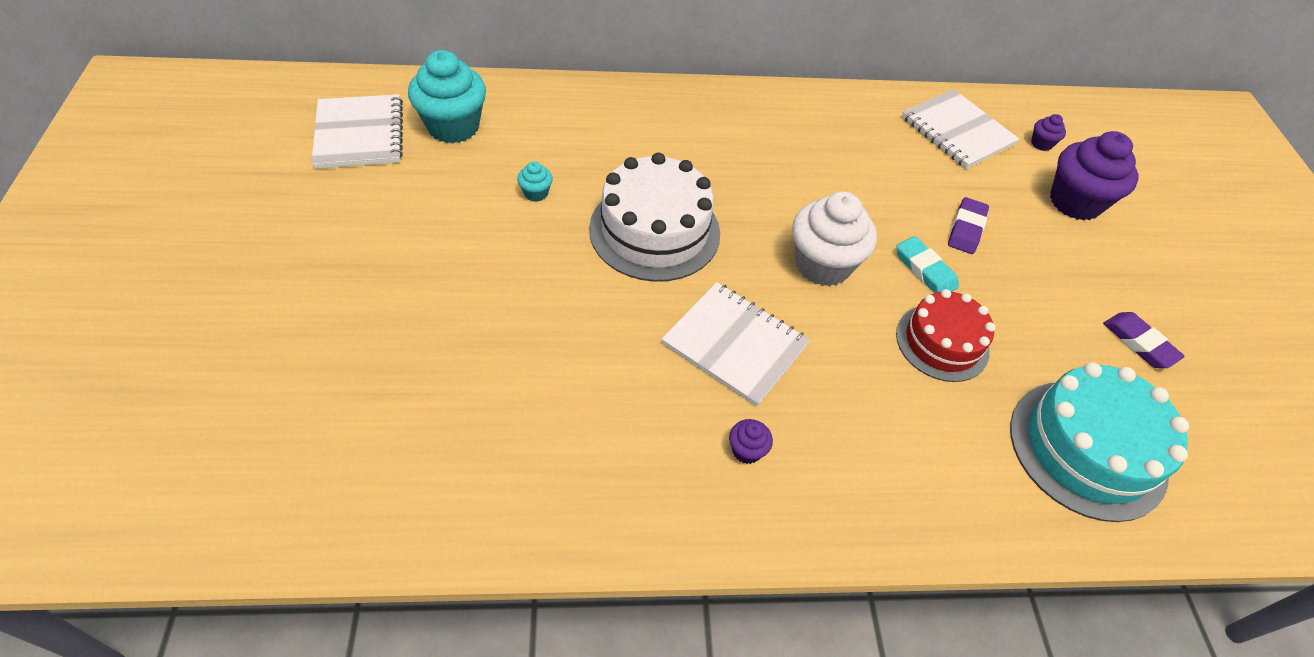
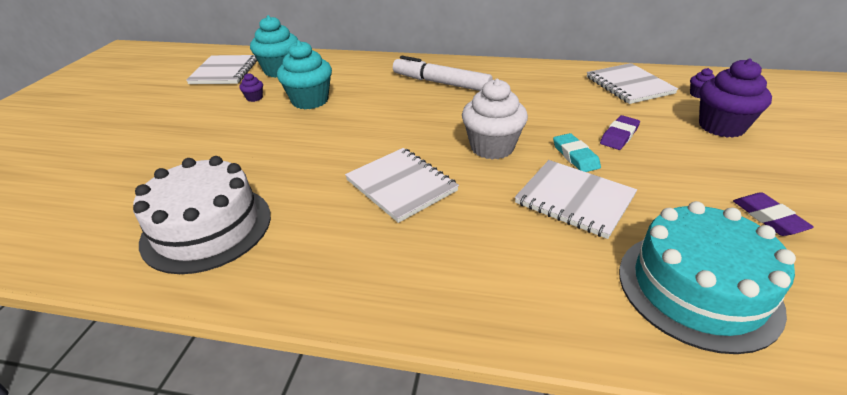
camera: 20 degrees right, 15 degrees down
turquoise cupcake [517,161,553,202] -> turquoise cupcake [277,40,332,109], size x2.27
white cake [589,152,720,282] -> white cake moved to [133,156,271,274]
purple cupcake [729,419,773,464] -> purple cupcake moved to [240,73,263,102]
red cake [896,289,996,382] -> white notebook [515,160,637,239]
none -> white marker [393,56,493,91]

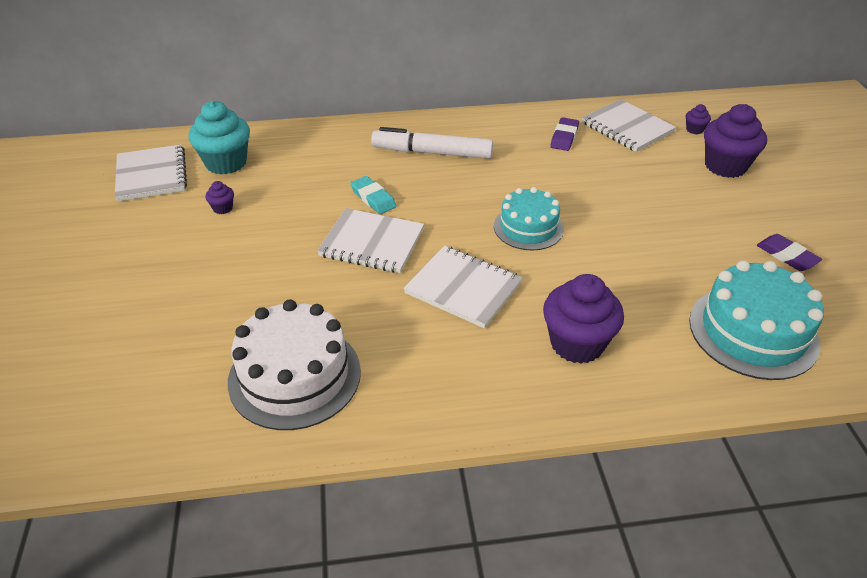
camera: 20 degrees left, 5 degrees up
turquoise cupcake [277,40,332,109] -> none
white cupcake [462,79,528,160] -> turquoise cake [494,187,564,250]
white notebook [515,160,637,239] -> white notebook moved to [317,208,424,273]
turquoise eraser [553,133,601,172] -> turquoise eraser moved to [350,176,396,214]
purple eraser [600,115,640,150] -> purple eraser moved to [550,117,579,151]
none -> purple cupcake [543,274,624,364]

